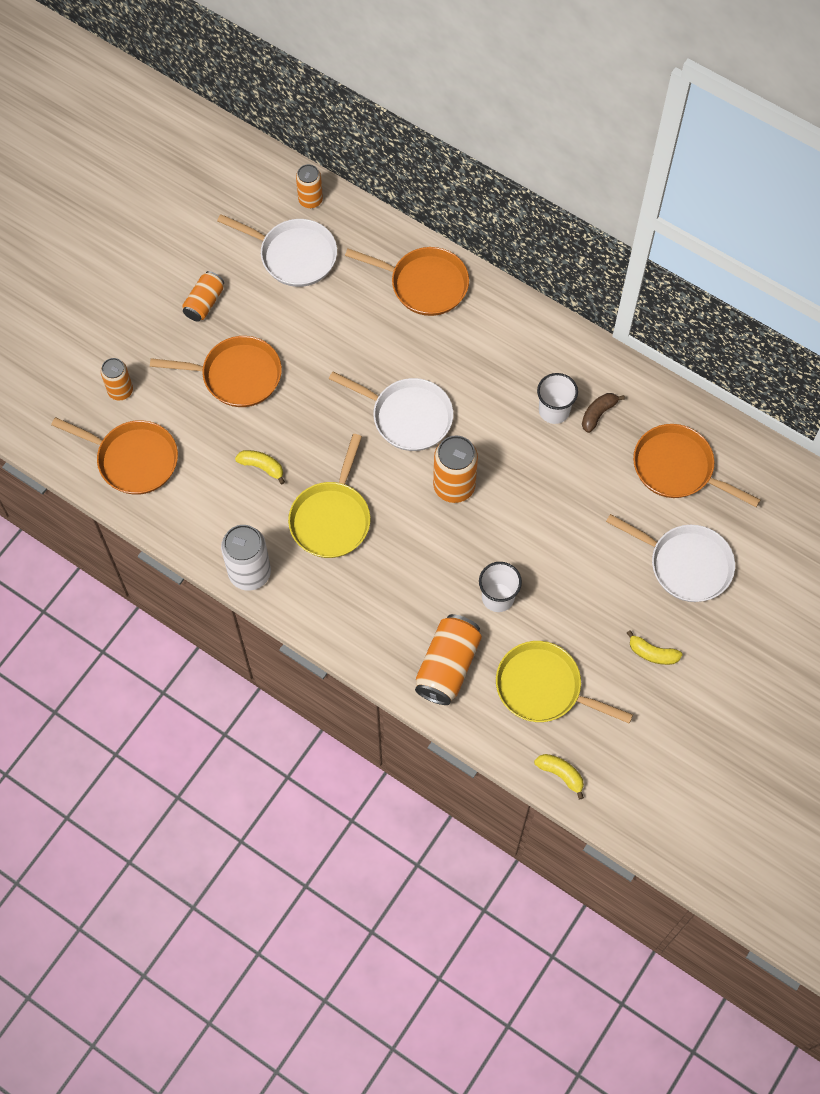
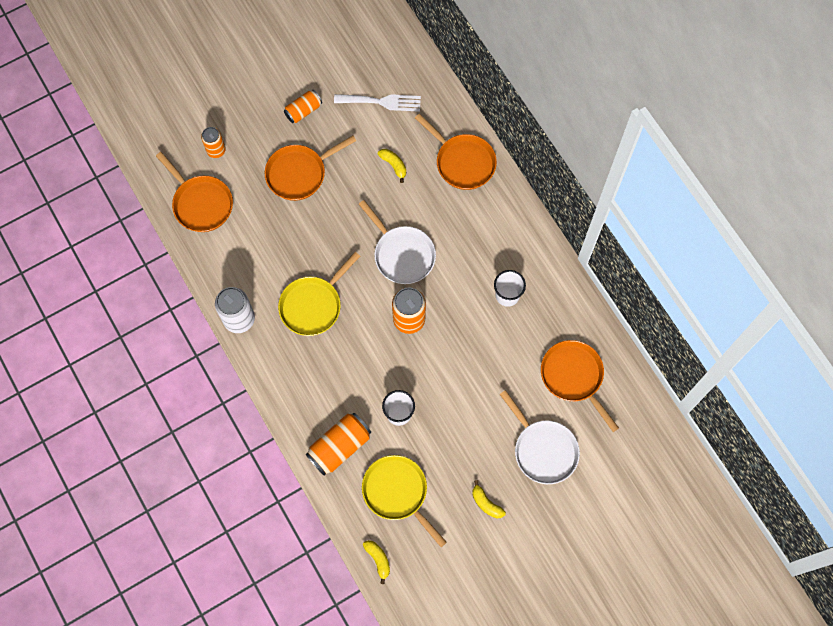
camera: 25 degrees right, 5 degrees up
orange pan [150,336,282,407] -> orange pan turned 120 degrees clockwise [265,136,356,201]
white pan [217,214,337,287] -> white fork [334,94,421,112]
yellow banana [235,450,285,484] -> yellow banana moved to [378,149,406,183]
orange can [296,164,323,208] -> none
brown banana [582,393,625,433] -> none

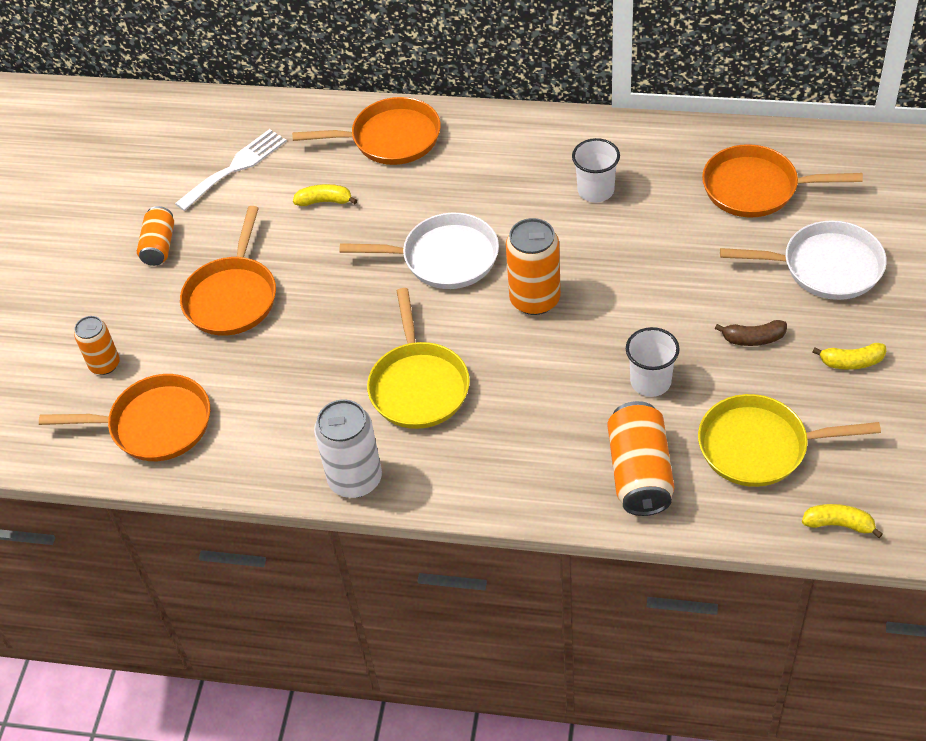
camera: 45 degrees left, 20 degrees down
none -> brown banana [715,320,787,346]

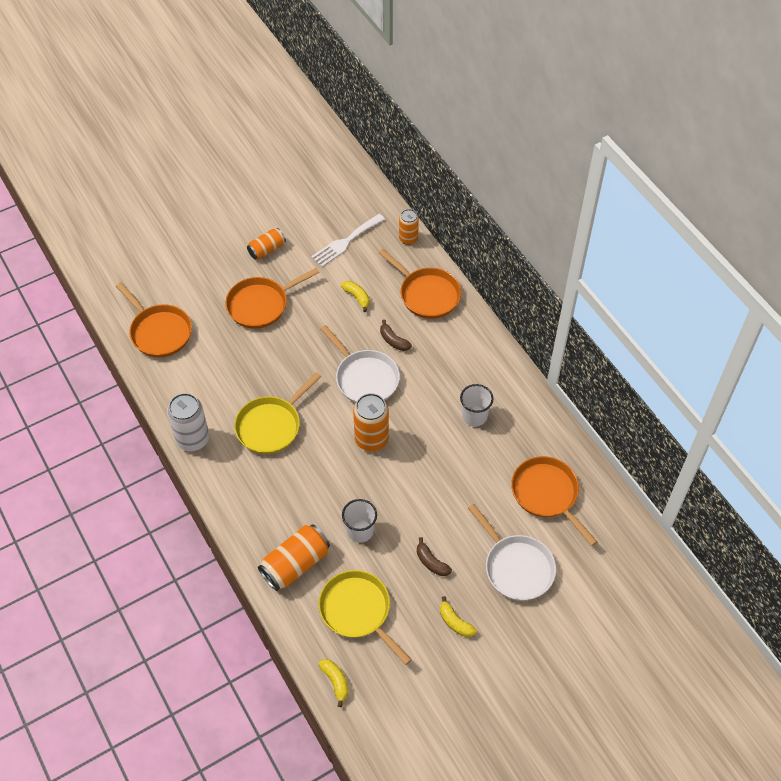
camera: 45 degrees right, 5 degrees up
orange can [74,316,120,375] -> orange can moved to [399,209,419,245]
white fork [175,129,287,211] -> white fork turned 135 degrees clockwise [311,214,385,267]
none -> brown banana [380,319,412,351]

